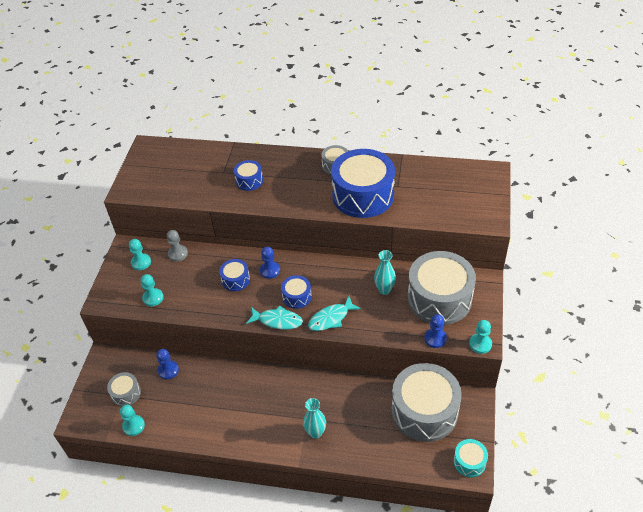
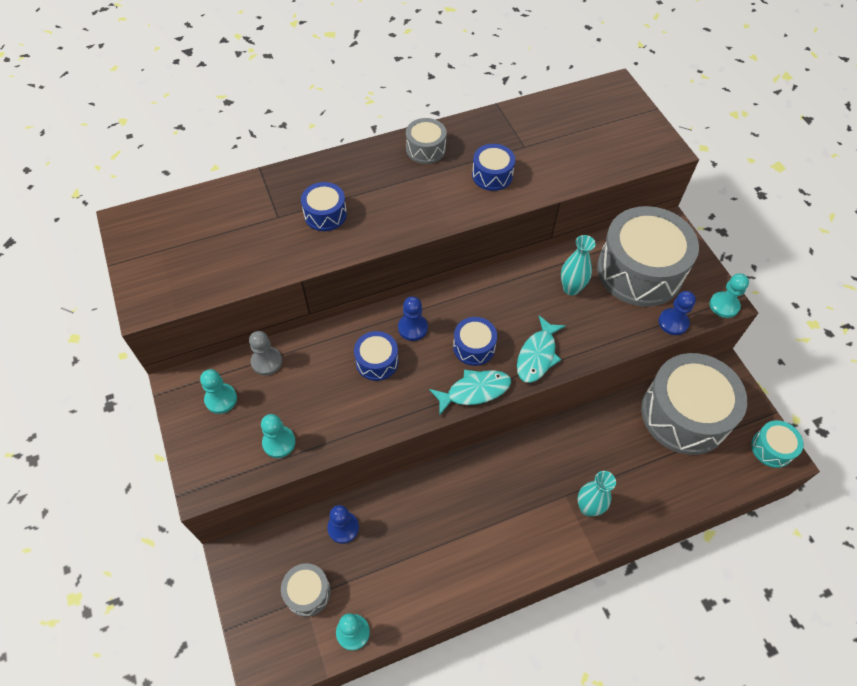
camera: 35 degrees left, 10 degrees up
blue drum [331,149,395,218] -> blue drum [472,144,515,191], size x0.46

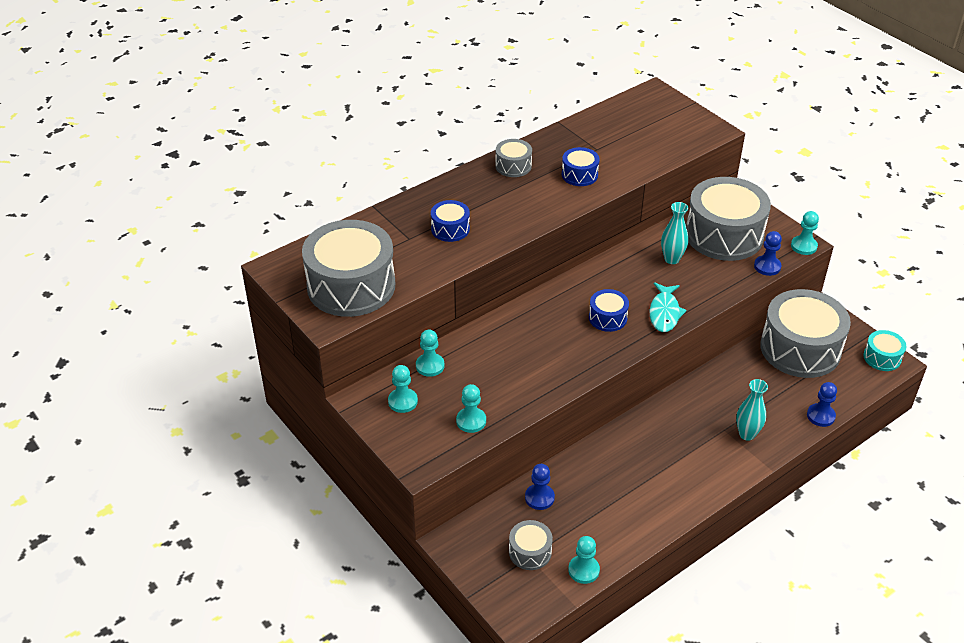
camera: 15 degrees left, 15 degrees down
grey pawn [249,331,282,375] -> turquoise pawn [416,330,445,377]
blue drum [354,331,398,381] -> none
blue pawn [398,296,428,341] -> blue pawn moved to [807,382,837,427]
turquoise fish [429,369,511,416] -> none
none -> grey drum [302,220,395,317]

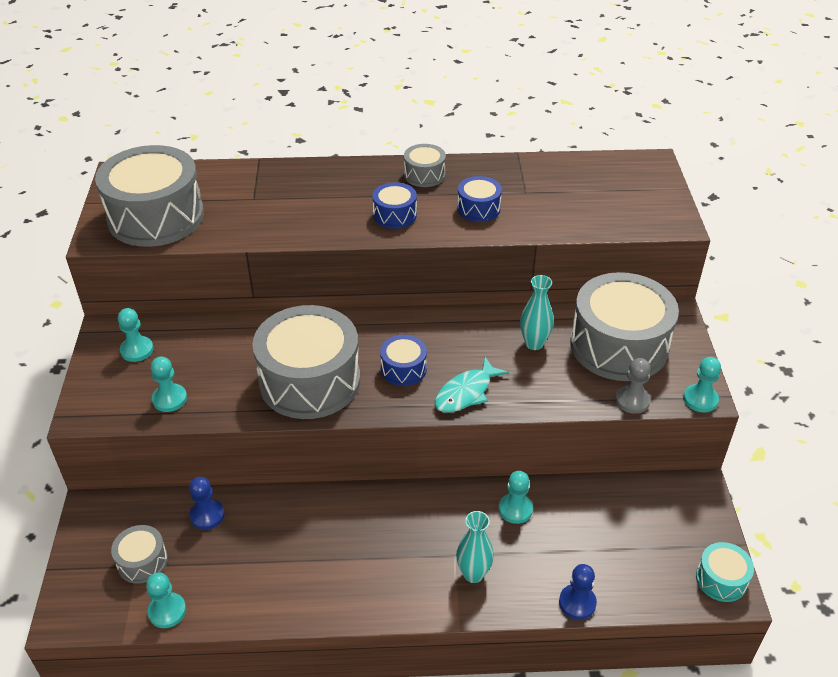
camera: 35 degrees right, 0 degrees up
turquoise pawn [416,330,445,377] -> turquoise pawn moved to [499,471,533,524]
blue drum [431,200,470,242] -> blue drum moved to [372,182,417,229]
blue pawn [754,231,782,276] -> grey pawn [615,358,651,414]
grey drum [760,289,851,378] -> grey drum moved to [252,305,360,419]

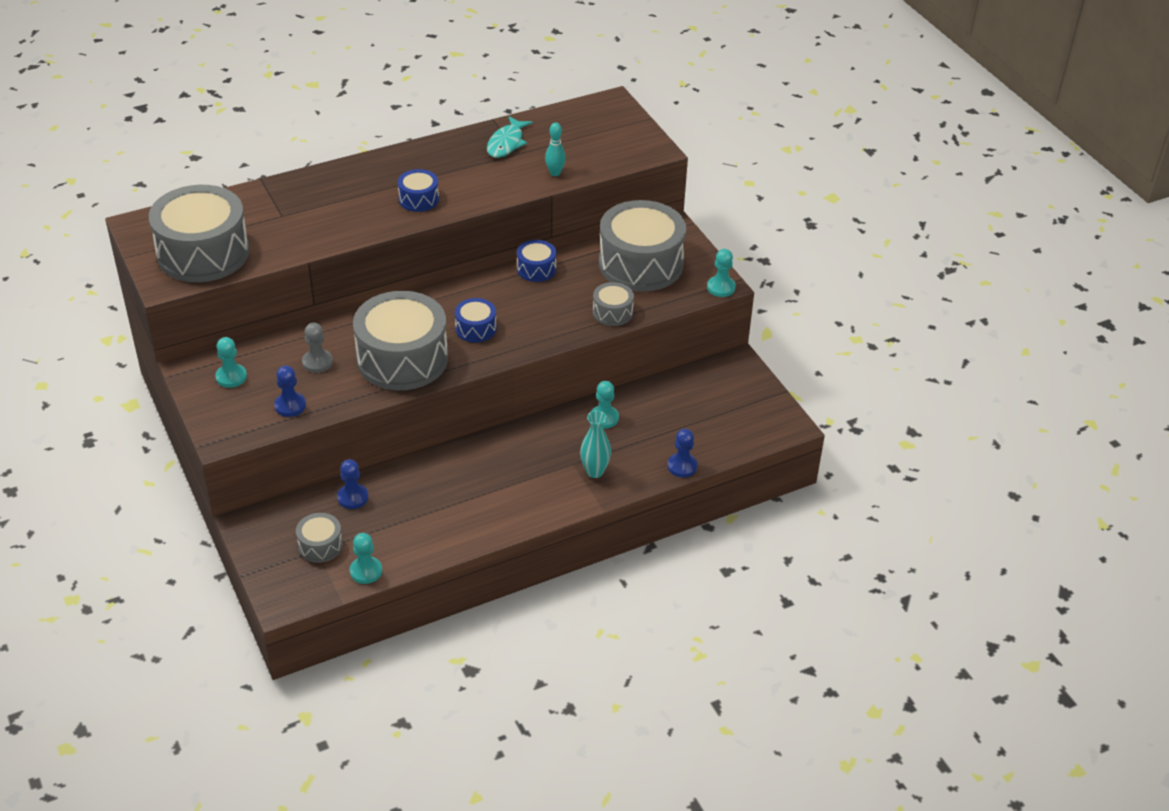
camera: 25 degrees left, 0 degrees up
turquoise pawn [151,356,187,412] -> blue pawn [274,366,306,417]
grey drum [404,144,446,187] -> grey drum moved to [593,282,634,326]
turquoise fish [435,357,509,413] -> turquoise fish moved to [487,116,533,158]
blue drum [457,176,502,222] -> blue drum moved to [517,240,556,282]
turquoise vase [520,275,554,350] -> none
grey pawn [615,358,651,414] -> grey pawn moved to [302,323,333,373]
turquoise drum [696,542,754,602] -> none
none -> turquoise bowling pin [545,122,566,176]

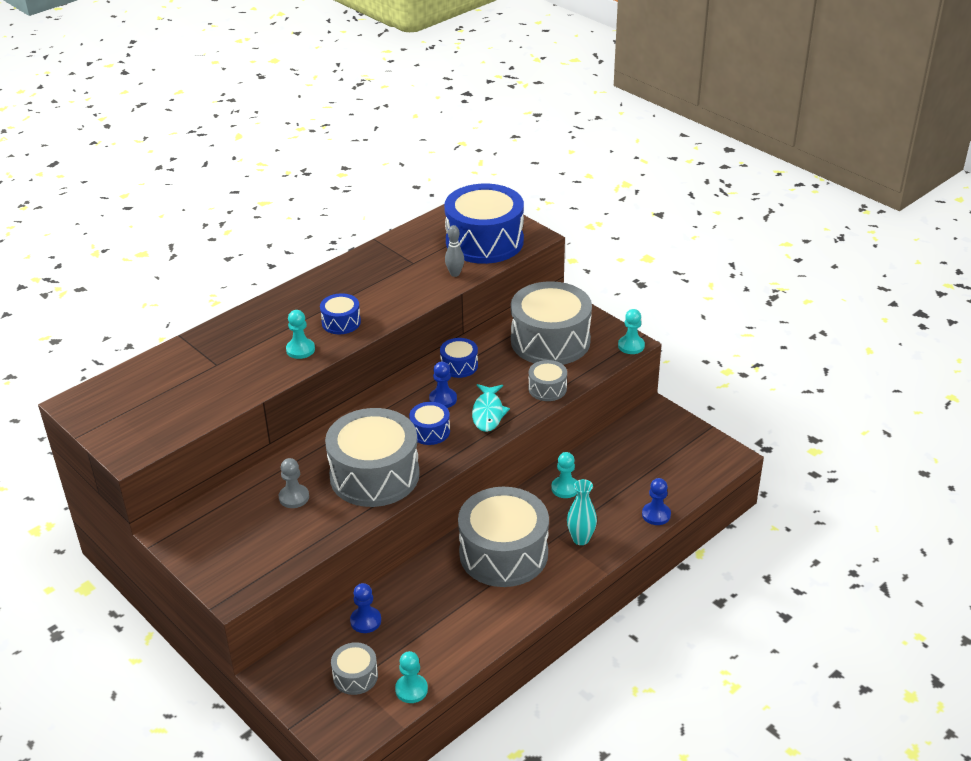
camera: 15 degrees left, 5 degrees down
grey drum [149,185,249,282] -> grey drum moved to [458,487,549,587]
turquoise pawn [215,337,247,388] -> turquoise pawn moved to [286,310,315,359]
blue pawn [274,366,306,417] -> blue pawn moved to [429,362,457,408]
turquoise fish [487,116,533,158] -> turquoise fish moved to [472,384,510,432]
turquoise bowling pin [545,122,566,176] -> grey bowling pin [445,225,464,277]
none -> blue drum [444,184,524,264]

